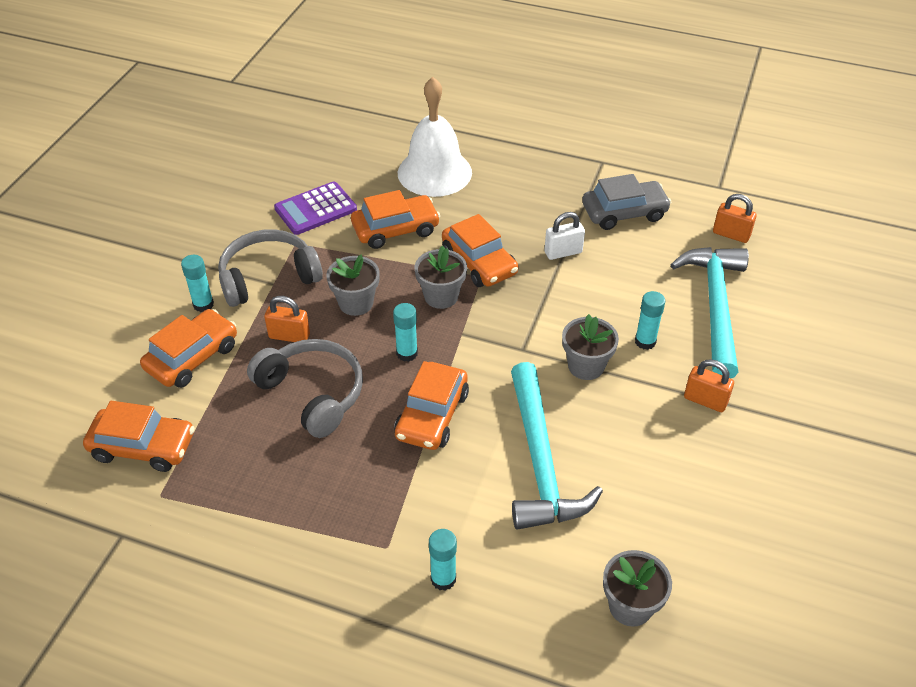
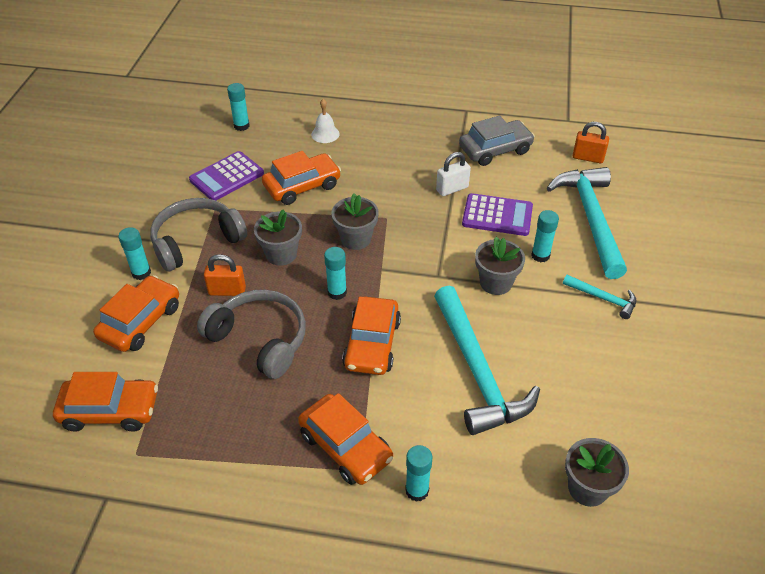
camera: 10 degrees left, 0 degrees up
white bell [398,77,472,197] -> white bell [311,99,340,143], size x0.43
orange car [442,214,519,287] -> orange car moved to [298,393,393,485]
orange padlock [684,359,734,412] -> turquoise hammer [563,275,636,319]
none -> turquoise glue stick [227,83,250,131]
none -> purple calculator [462,193,533,236]

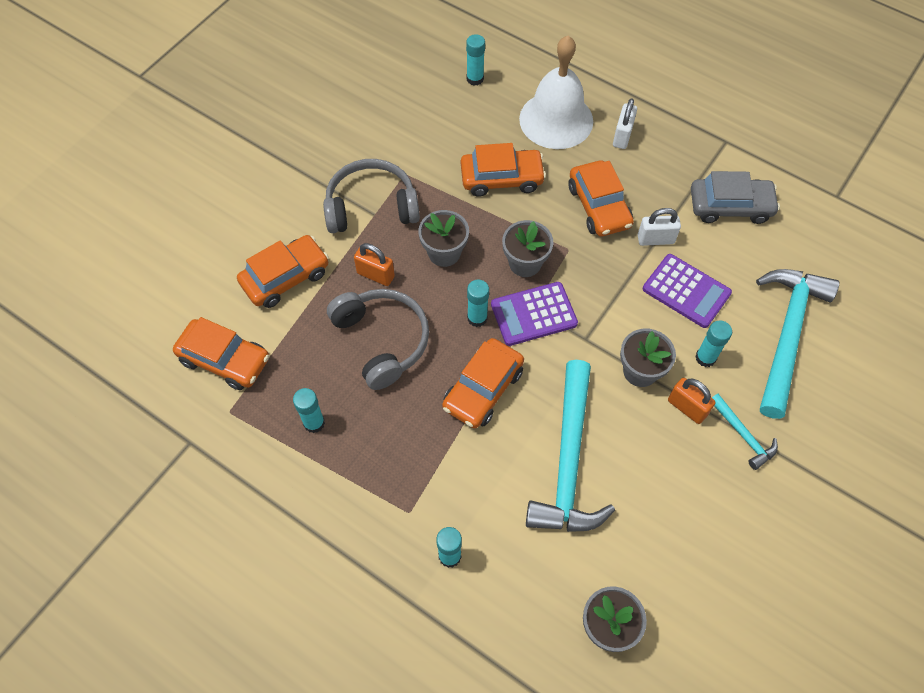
camera: 25 degrees right, 15 degrees up
turquoise glue stick [118,227,151,280] -> turquoise glue stick moved to [293,388,325,433]
purple calculator [189,151,264,200] -> purple calculator moved to [491,282,578,346]
orange car [298,393,393,485] -> orange car moved to [569,160,634,236]
white bell [311,99,340,143] -> white bell [519,36,593,149], size x2.31
orange padlock [572,122,609,163] -> orange padlock moved to [668,378,715,424]
none -> white padlock [613,98,637,149]

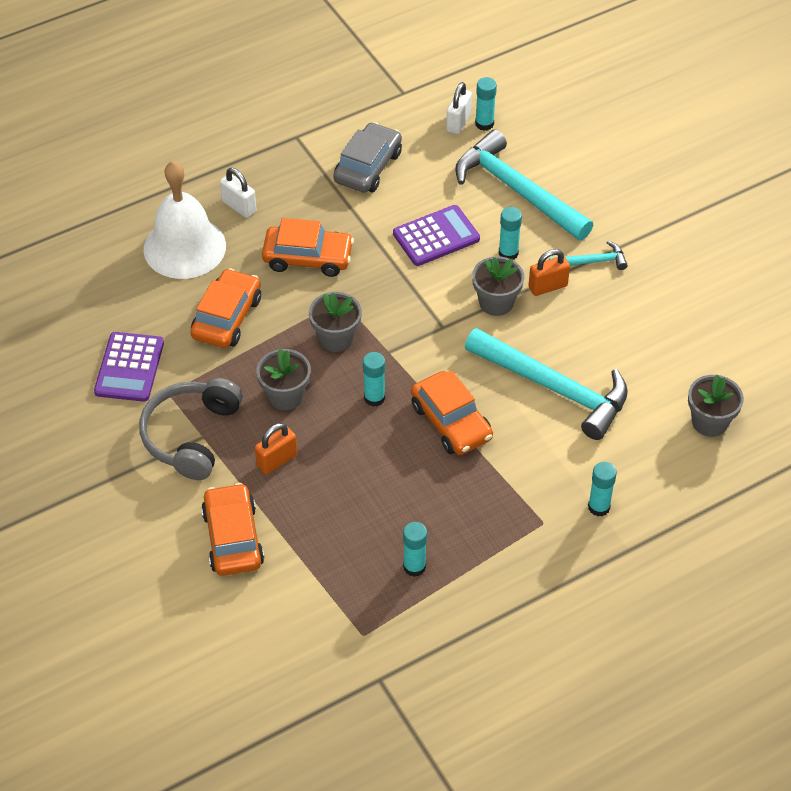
camera: 65 degrees left, 10 degrees down
orange car [173,317,269,390] -> none
grey headphones [327,289,429,390] -> none
turquoise glue stick [466,34,485,86] -> turquoise glue stick moved to [475,77,497,131]
purple calculator [491,282,578,346] -> purple calculator moved to [94,332,164,402]
white padlock [638,208,681,246] -> white padlock moved to [446,82,472,134]

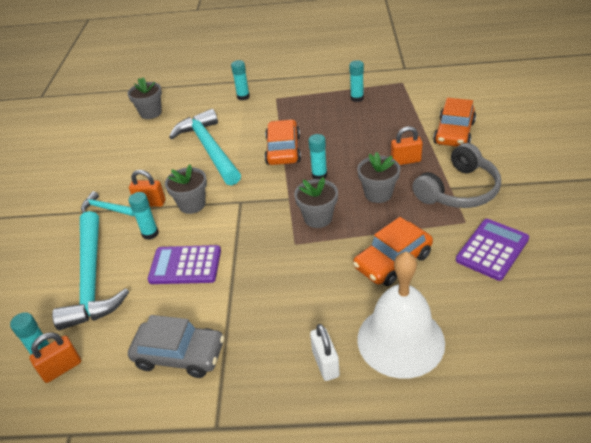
camera: 145 degrees left, 10 degrees down
orange car [262,218,354,277] -> none
grey car [333,122,402,193] -> grey car turned 135 degrees counterclockwise [128,315,224,378]
white padlock [446,82,472,134] -> orange padlock [29,332,81,383]

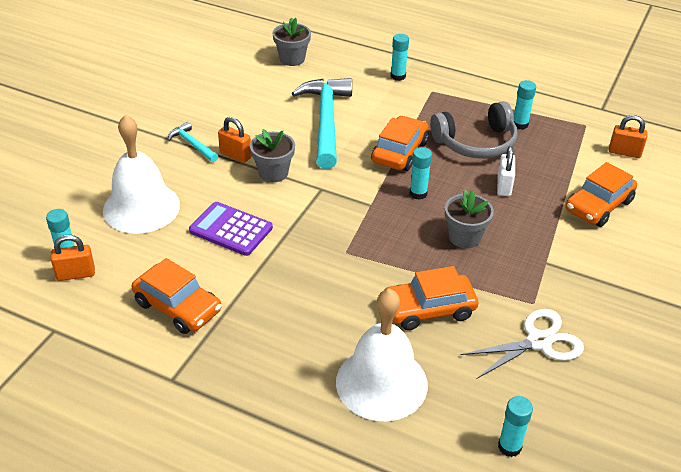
camera: 20 degrees right, 0 degrees up
turquoise hammer [52,211,129,330] -> white bell [103,114,180,234]
grey car [128,315,224,378] -> orange car [132,258,221,334]
turquoise glue stick [129,192,159,240] -> turquoise glue stick moved to [498,396,533,457]
grey flower pot [294,177,338,228] -> none
white padlock [310,324,340,381] -> white padlock moved to [497,146,515,196]
orange padlock [391,126,423,165] -> orange padlock moved to [609,115,648,158]
grey headphones [412,143,501,208] -> grey headphones moved to [430,101,518,159]
purple calculator [456,219,529,281] -> white scissors [460,309,584,379]

